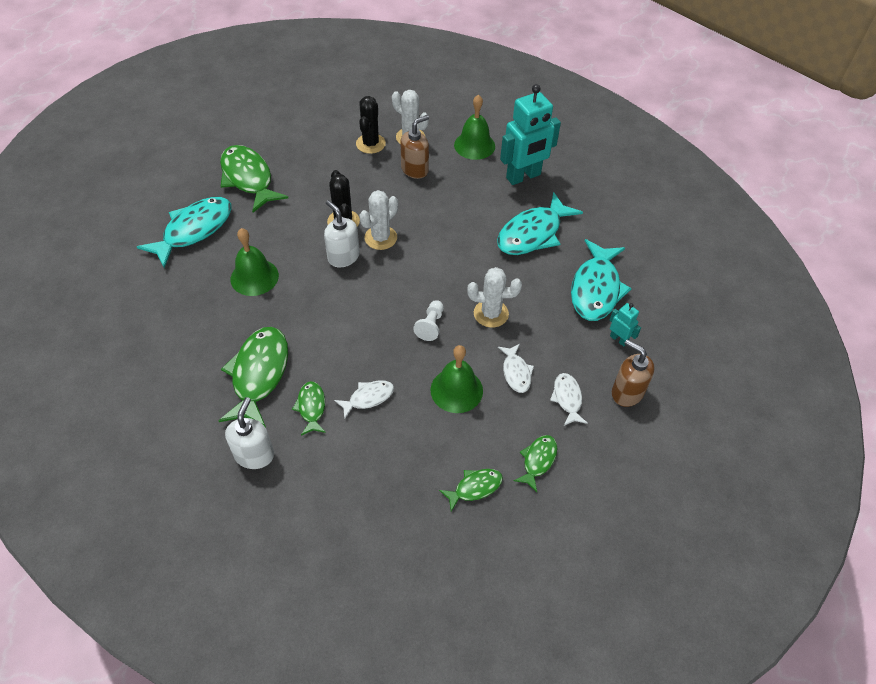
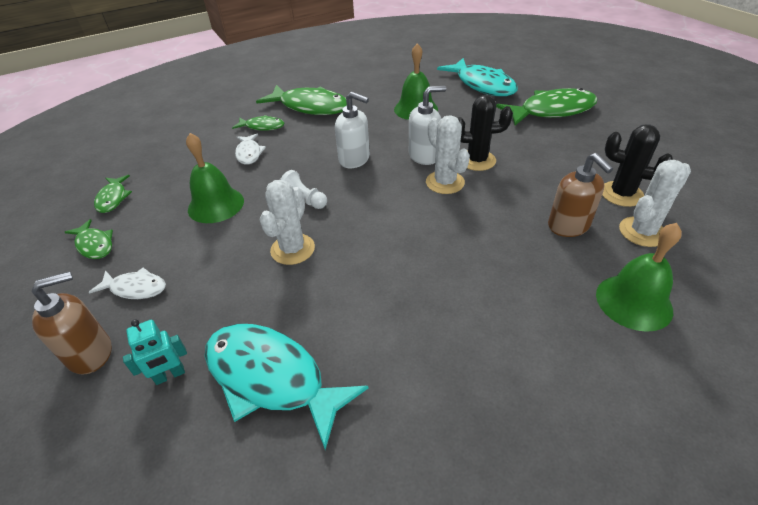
camera: 110 degrees right, 10 degrees down
white soap dispenser [225,397,274,469] -> white soap dispenser moved to [335,92,370,168]
turquoise fish [497,192,583,255] -> none
white fish [498,344,534,393] -> none
turquoise robot [500,84,561,185] -> none

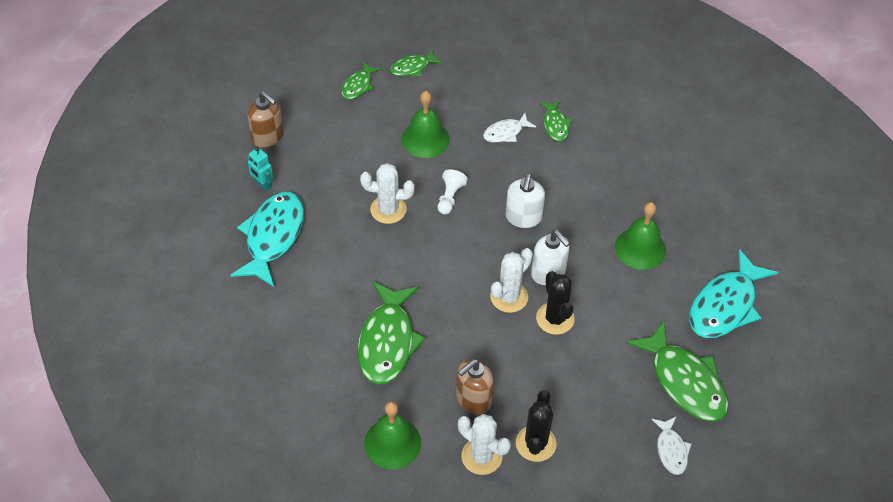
camera: 70 degrees right, 10 degrees up
white fish [88,268,166,299] -> white fish moved to [652,416,691,475]
green fish [256,85,347,115] -> green fish moved to [357,282,426,384]

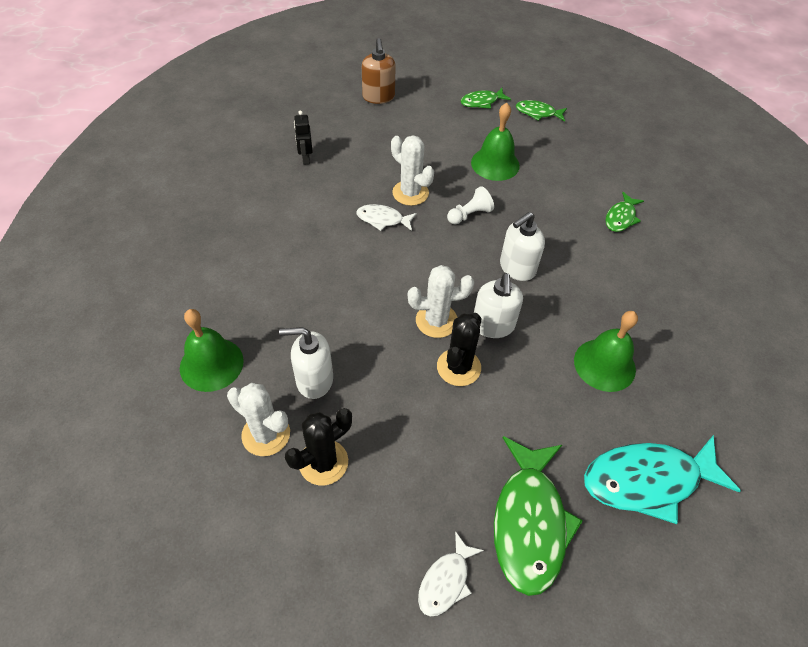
camera: 40 degrees right, 0 degrees up
turquoise fish [230,192,304,287] -> black robot [294,111,313,165]
turquoise robot [247,147,273,191] -> none
green fish [357,282,426,384] -> none
brown soap dispenser [456,359,494,414] -> white soap dispenser [279,327,333,399]
white cactus [458,414,511,475] -> white cactus turned 45 degrees counterclockwise [227,383,290,456]
white fish [483,113,536,142] -> white fish moved to [357,204,417,231]

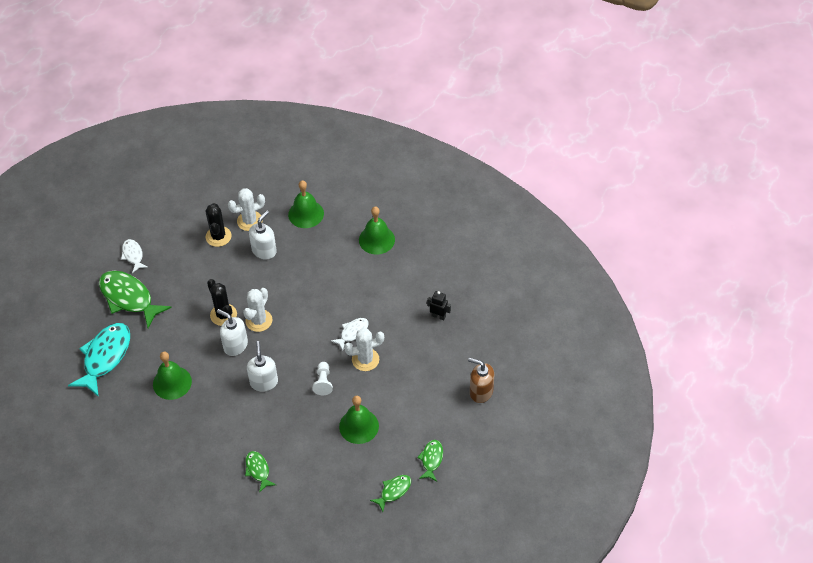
camera: 125 degrees right, 0 degrees up
none -> green bell [359,207,395,255]

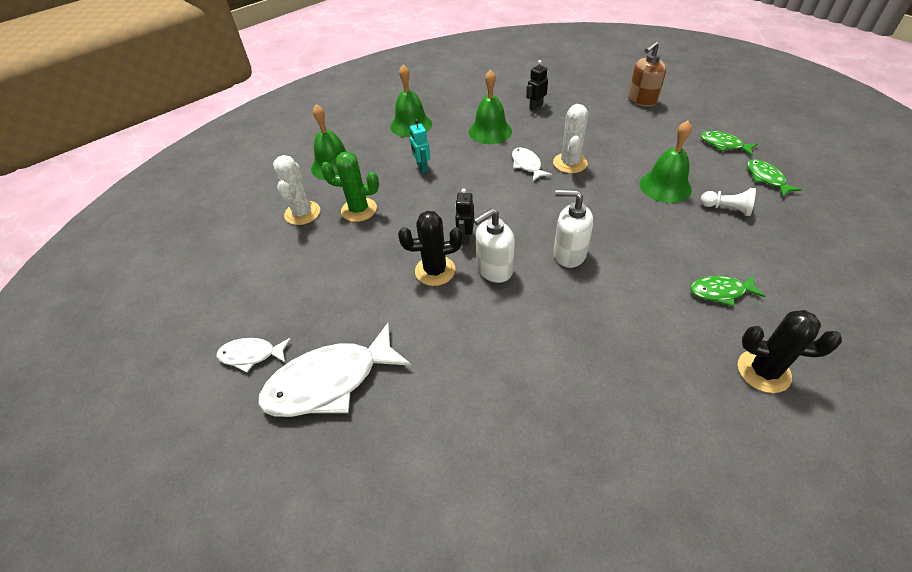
camera: 65 degrees left, 5 degrees down
turquoise fish [68,323,130,397] -> none
green fish [99,271,172,328] -> white fish [258,322,411,417]
green bell [153,352,192,400] -> green bell moved to [469,69,512,144]
black cactus [206,203,231,247] -> black cactus moved to [738,310,842,393]
white cactus [243,288,273,332] -> black robot [455,189,474,245]
white soap dispenser [249,210,277,260] -> green cactus [321,151,379,222]
white pawn [312,362,333,395] -> white pawn moved to [701,188,756,216]
none -> turquoise robot [410,119,430,173]

